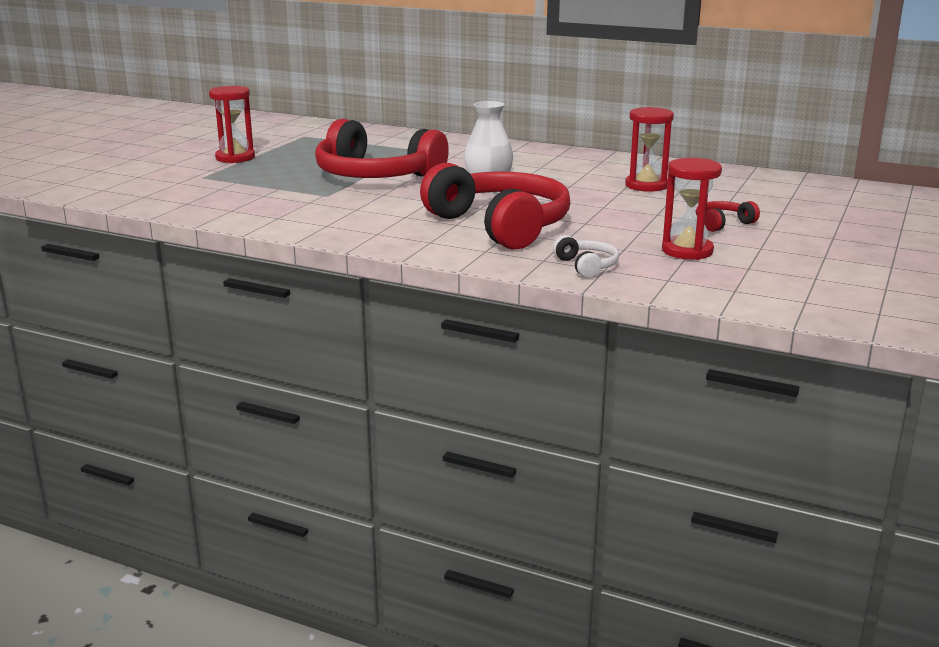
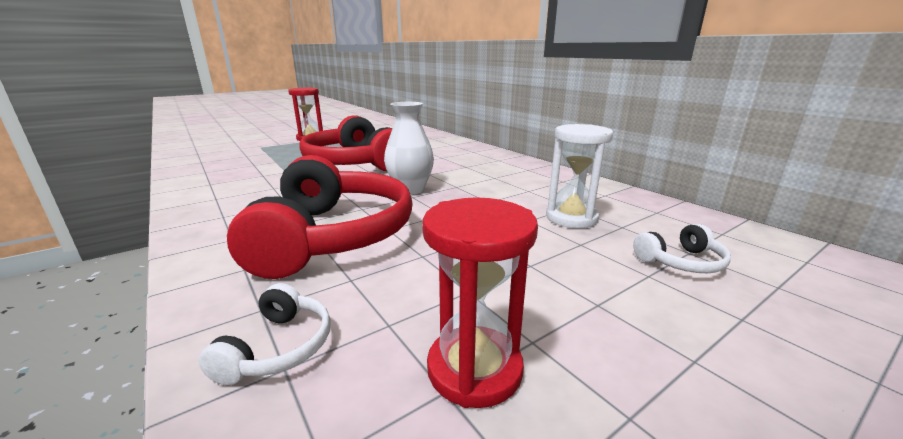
camera: 30 degrees right, 0 degrees up
red hourglass [625,107,674,192] -> white hourglass [546,124,613,228]
red headphones [696,201,760,232] -> none
none -> white headphones [633,224,731,273]

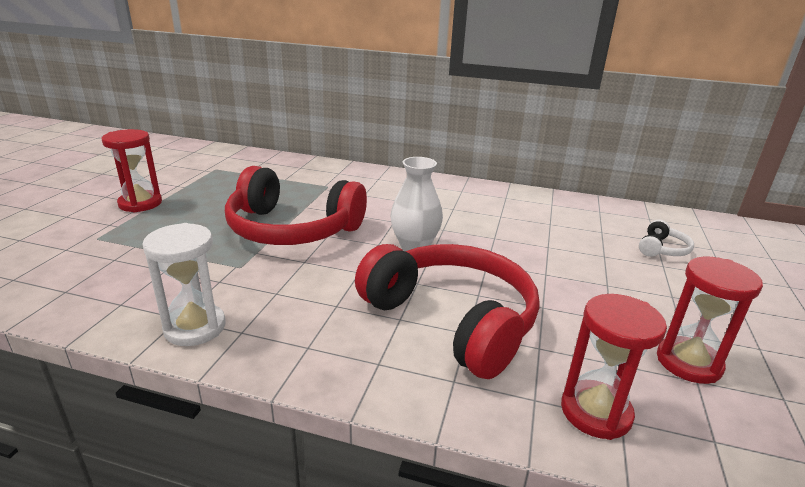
camera: 40 degrees left, 5 degrees up
white headphones [198,283,331,385] -> red hourglass [561,294,667,440]
white hourglass [546,124,613,228] -> white hourglass moved to [142,223,226,346]

